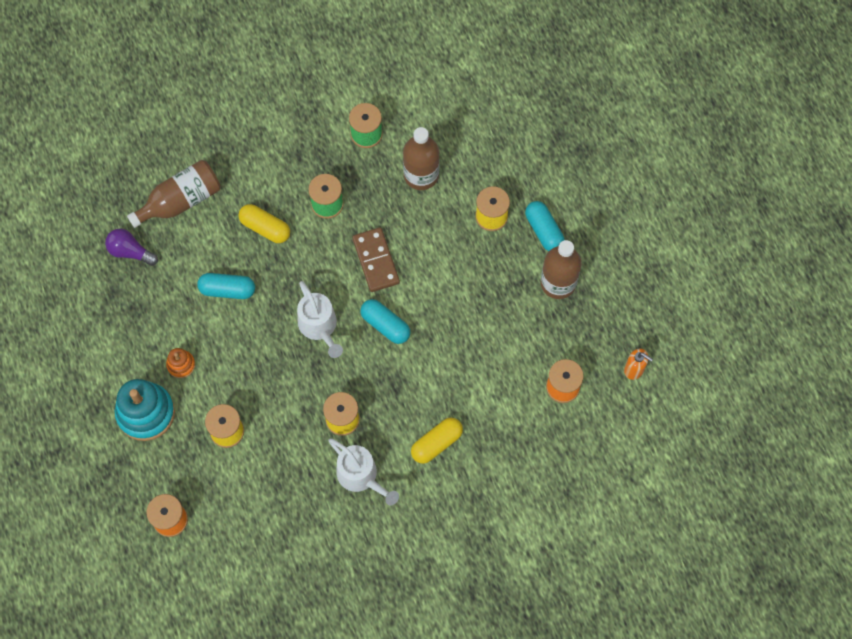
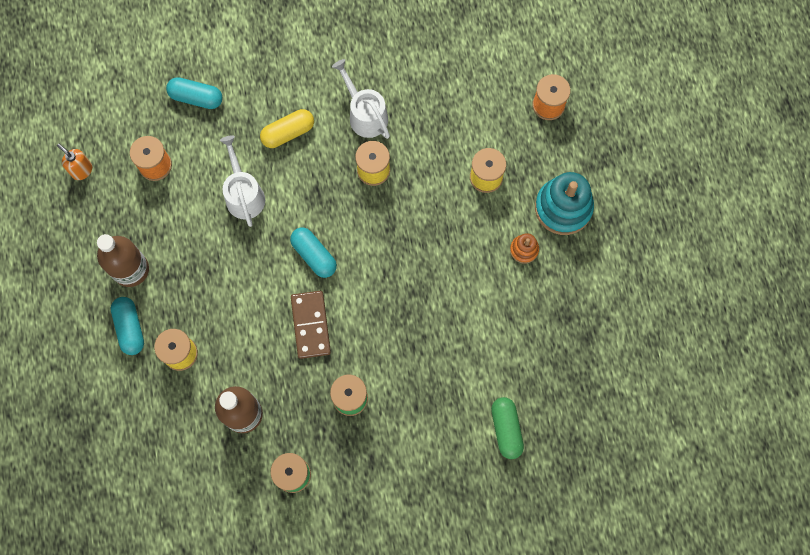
camera: 170 degrees left, 5 degrees up
purple light bulb [105,229,158,266] -> none
brown bottle [127,160,221,228] -> green capsule [491,397,524,459]
turquoise capsule [197,273,255,299] -> turquoise capsule moved to [166,77,223,109]
yellow capsule [238,204,290,243] -> none
white watering can [297,281,343,358] -> white watering can moved to [220,135,265,227]

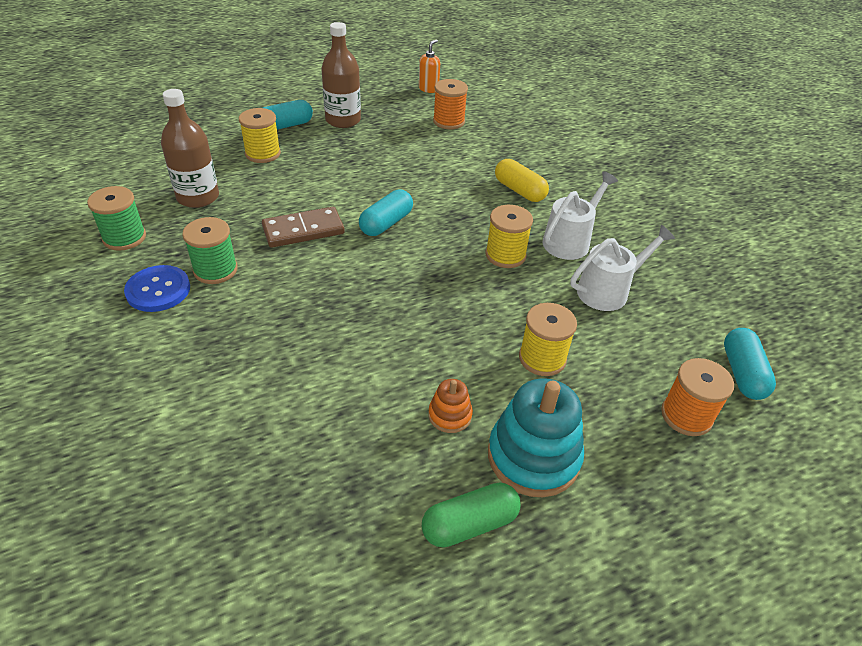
camera: 75 degrees right, 30 degrees down
turquoise capsule [166,77,223,109] -> turquoise capsule moved to [724,328,776,400]
white watering can [220,135,265,227] -> white watering can moved to [571,225,675,311]
green capsule [491,397,524,459] -> green capsule moved to [422,482,521,547]
none -> blue button [124,265,190,312]

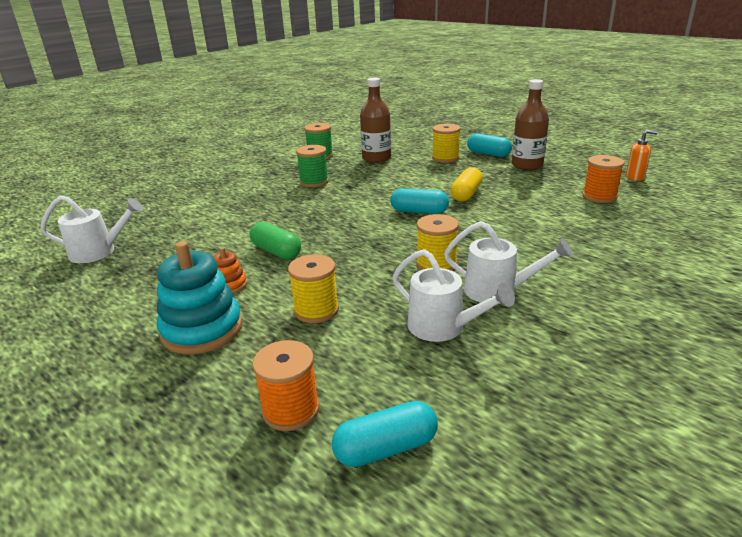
camera: 70 degrees right, 15 degrees down
blue button [124,265,190,312] -> none
brown domino [262,207,345,248] -> none
green capsule [422,482,521,547] -> green capsule moved to [250,222,301,260]
yellow capsule [495,159,549,202] -> yellow capsule moved to [451,167,483,201]
none -> white watering can [40,196,143,263]

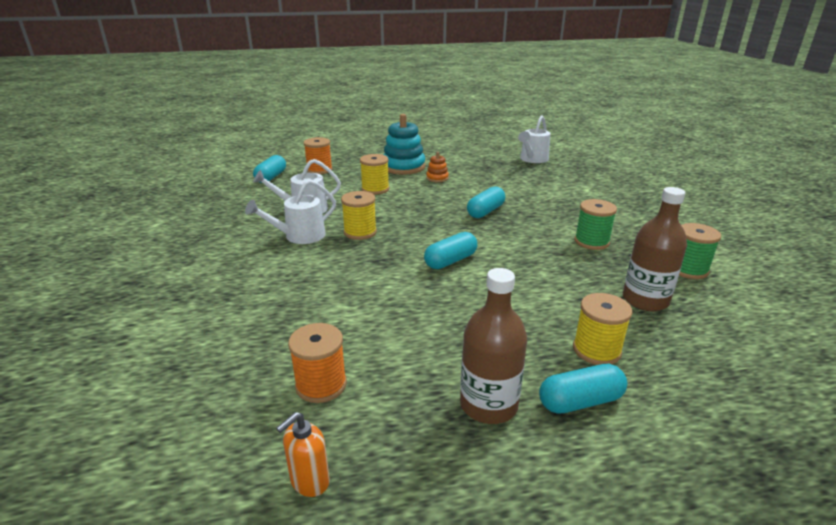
camera: 125 degrees right, 0 degrees up
green capsule [250,222,301,260] -> none
yellow capsule [451,167,483,201] -> none
none -> turquoise capsule [467,186,505,218]

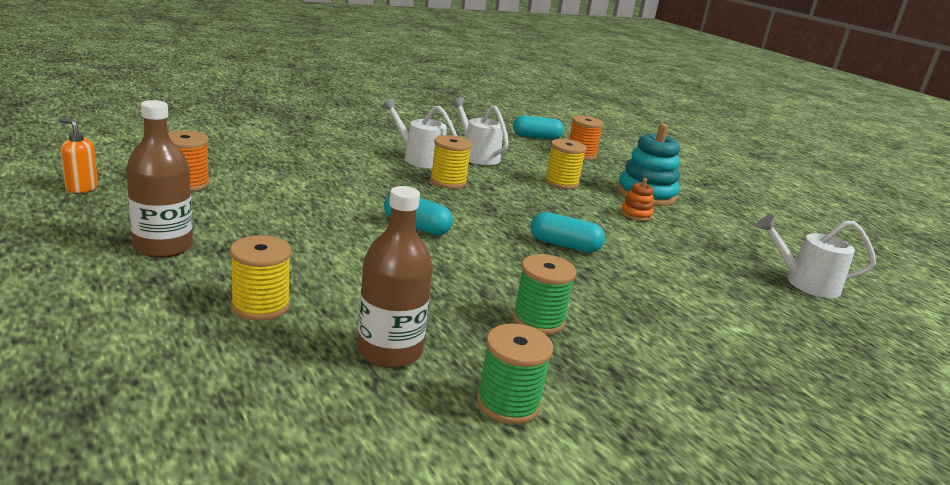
camera: 65 degrees right, 5 degrees down
turquoise capsule [539,364,627,414] -> none

